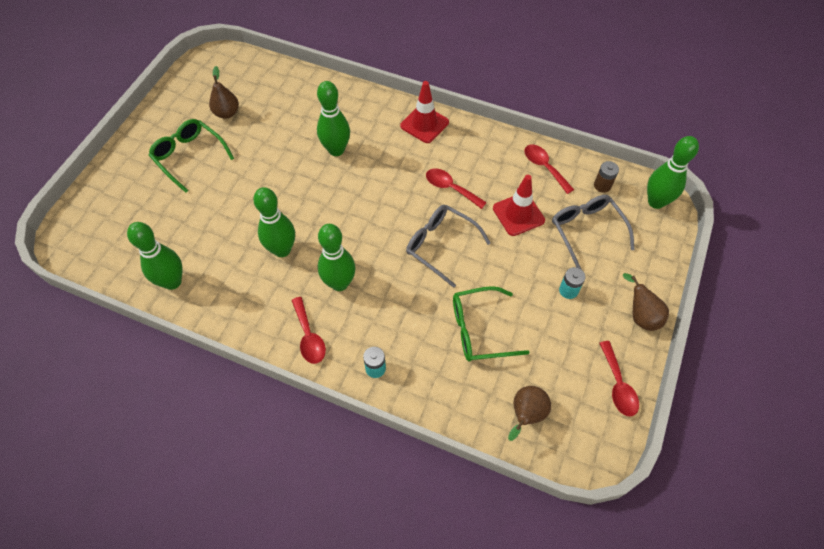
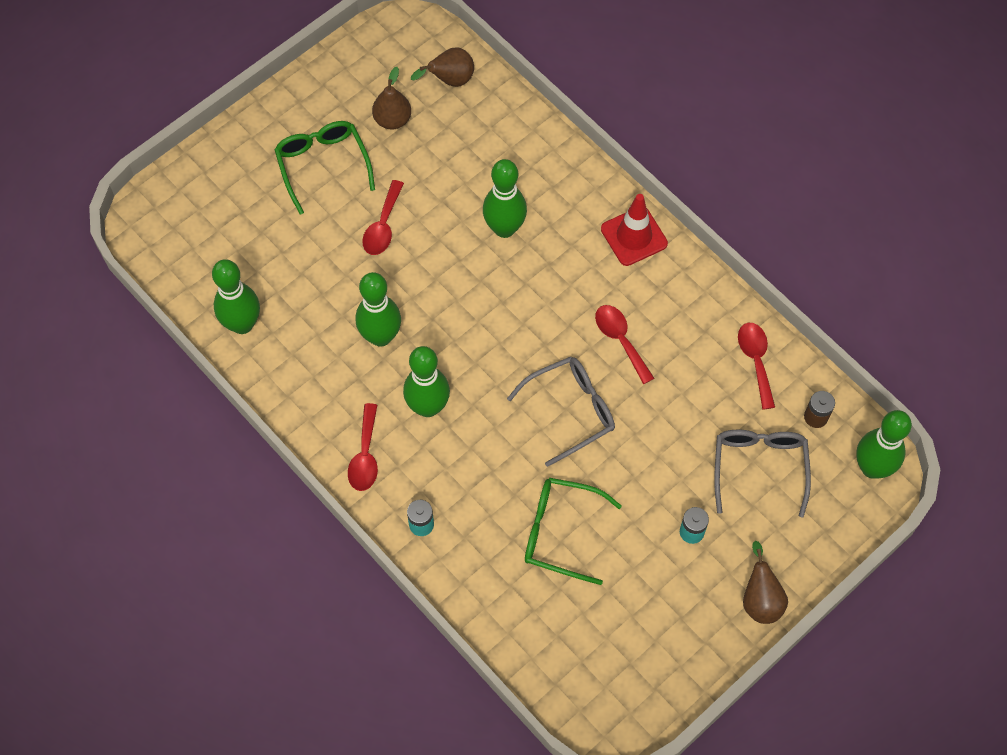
camera: 25 degrees right, 5 degrees up
grey glasses [406,205,491,288] -> grey glasses turned 90 degrees clockwise [507,357,615,467]
red traffic cone [493,175,545,236] -> none
brown pear [508,386,551,441] -> brown pear moved to [411,47,474,87]
red spoon [599,341,639,416] -> red spoon moved to [362,180,404,255]

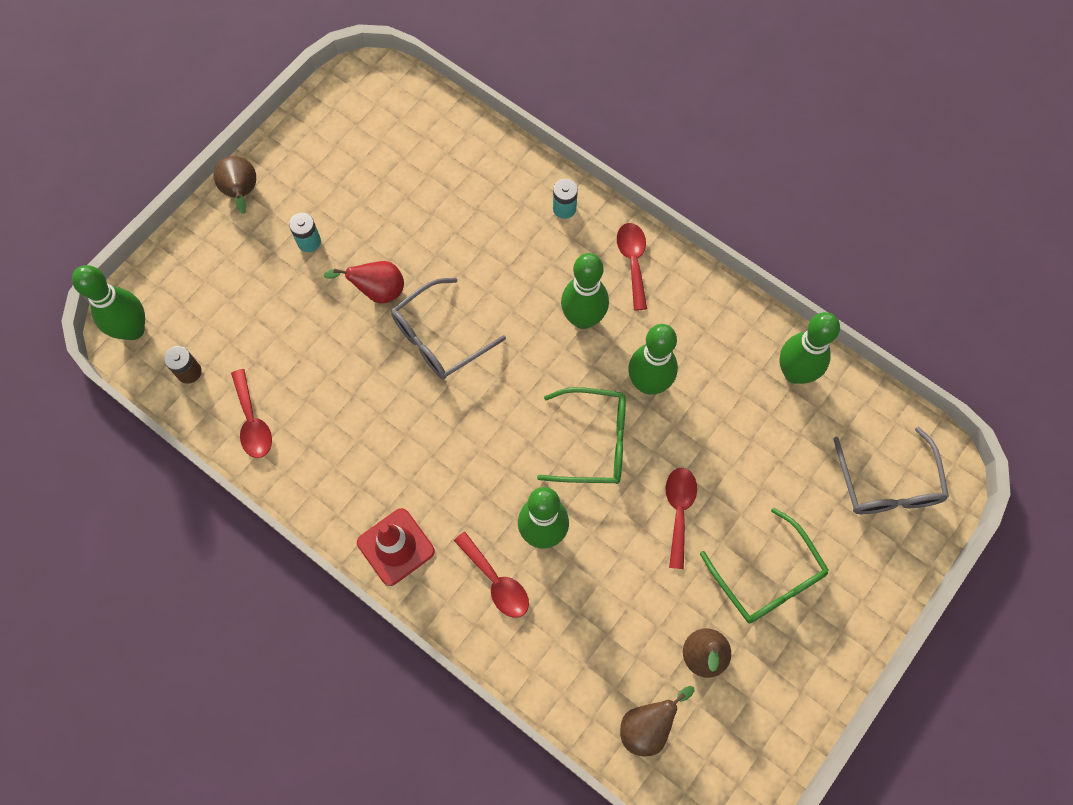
camera: 170 degrees right, 5 degrees up
green glasses [525,478,622,585] -> green glasses moved to [537,387,626,484]
red spoon [595,305,654,384] -> red spoon moved to [454,532,529,618]
grey glasses [714,430,811,518] -> grey glasses moved to [834,427,949,514]
none -> red pear [323,261,404,304]

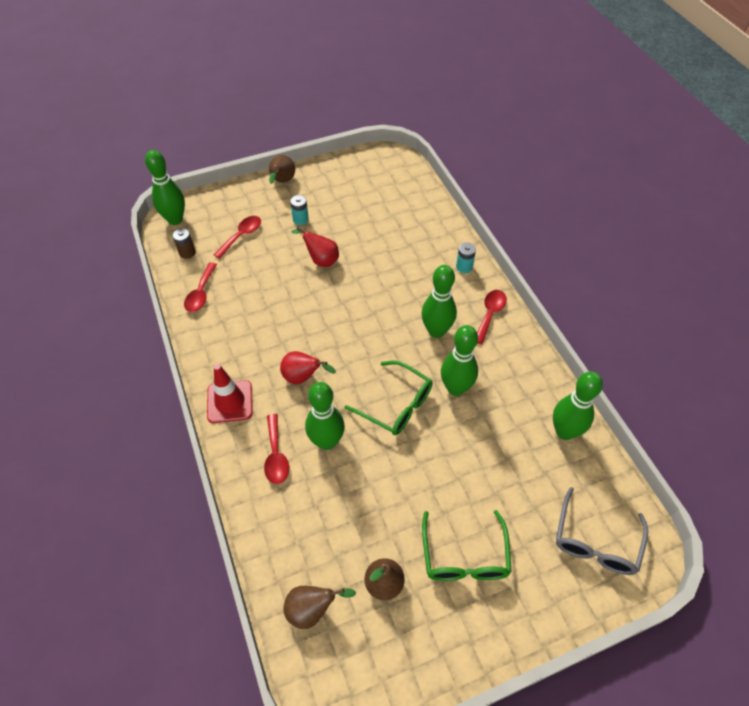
camera: 30 degrees right, 15 degrees down
grey glasses [391,278,506,379] -> none
red spoon [665,468,697,569] -> red spoon moved to [214,216,261,259]
none -> red pear [280,351,336,384]

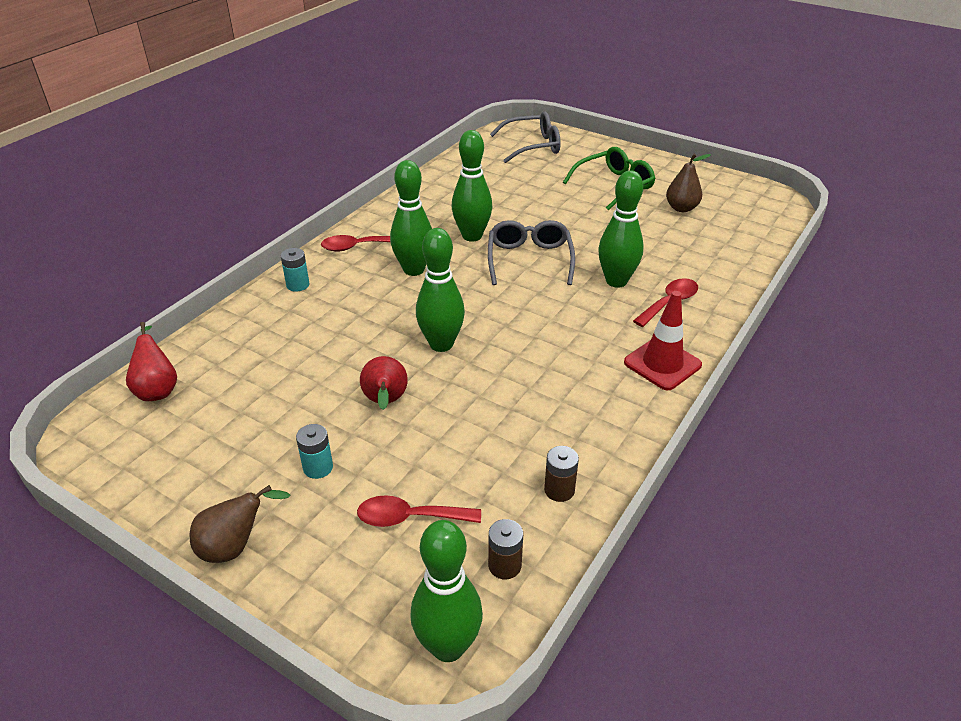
camera: 125 degrees left, 15 degrees down
red spoon [184,262,217,312] -> brown battery [544,446,579,502]
red pear [280,351,336,384] -> red pear moved to [126,322,177,401]
brown pear [283,586,356,629] -> none
green glasses [345,360,432,435] -> grey glasses [488,220,575,285]
green bowling pin [553,371,603,440] -> green bowling pin moved to [416,228,465,352]

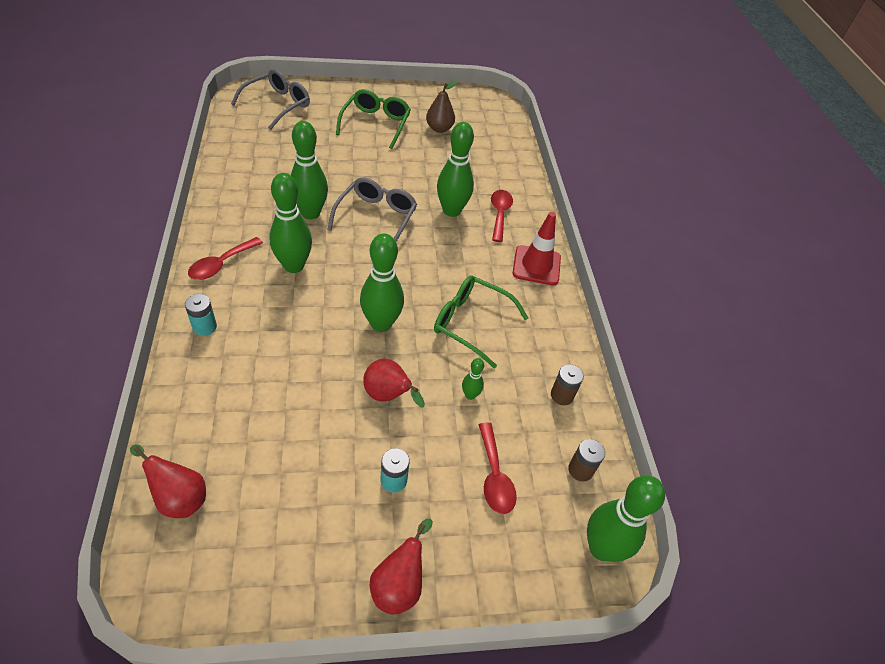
camera: 45 degrees left, 10 degrees up
brown pear [190,485,290,563] -> red pear [370,519,433,614]
red spoon [357,495,481,527] -> red spoon turned 60 degrees counterclockwise [478,422,517,514]
grey glasses [488,220,575,285] -> grey glasses turned 60 degrees clockwise [327,177,417,242]
none -> green glasses [434,275,528,369]
none -> green bowling pin [462,358,484,400]

